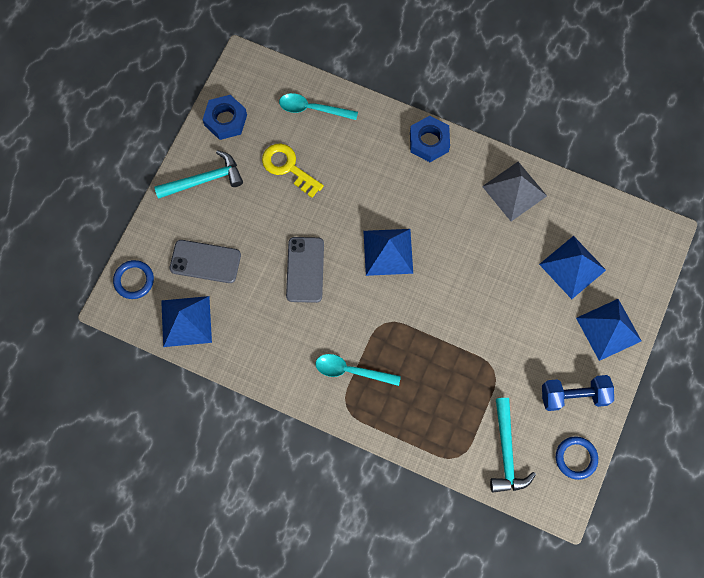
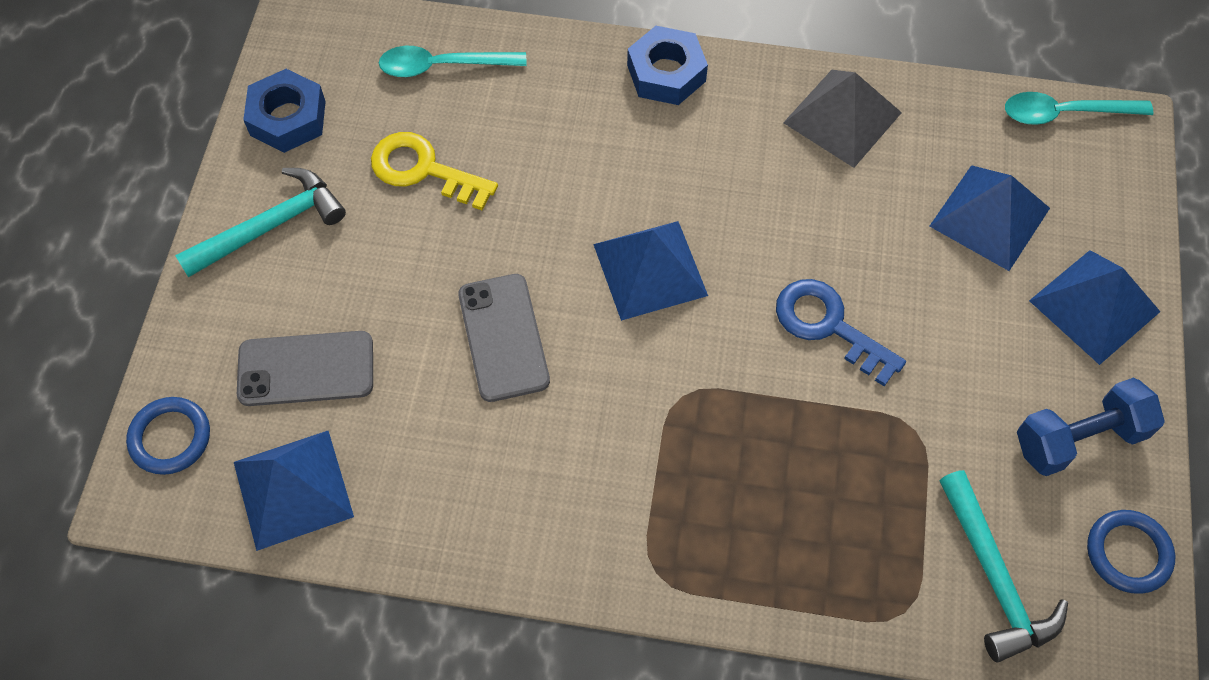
camera: 15 degrees left, 10 degrees down
turquoise spoon [316,354,401,386] -> turquoise spoon moved to [1005,92,1154,125]
none -> blue key [776,279,906,386]

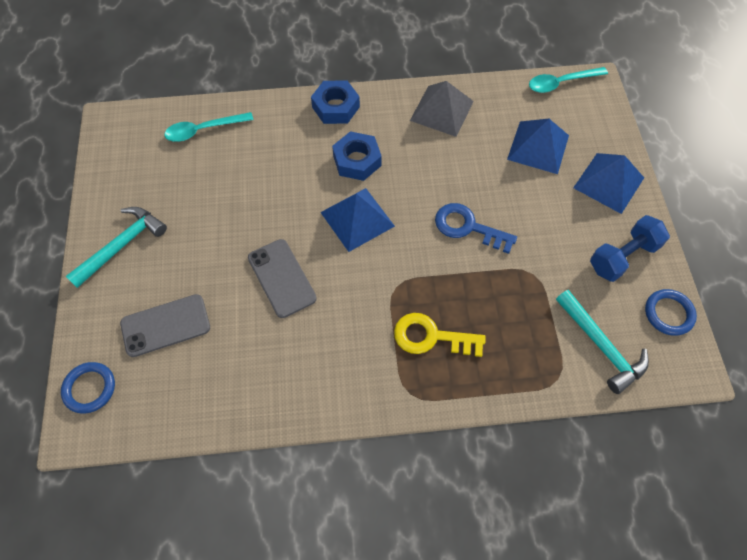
camera: 15 degrees left, 0 degrees up
blue pyramid [234,431,354,551] -> none
blue nut [243,69,326,153] -> blue nut moved to [332,131,382,181]
yellow key [371,132,498,210] -> yellow key moved to [394,313,486,357]

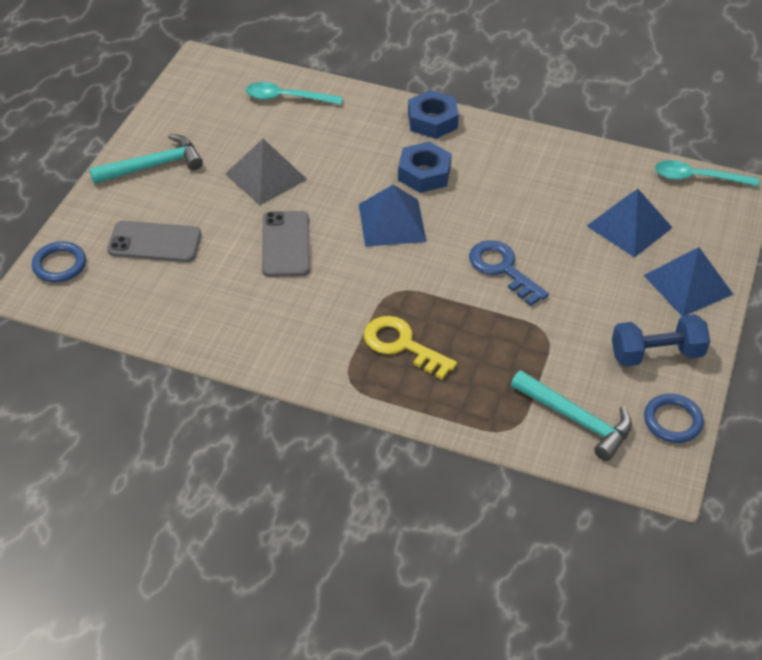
camera: 25 degrees right, 15 degrees down
grey pyramid [410,81,474,137] -> grey pyramid moved to [225,139,307,205]
turquoise hammer [556,290,649,394] -> turquoise hammer turned 45 degrees counterclockwise [511,370,632,461]

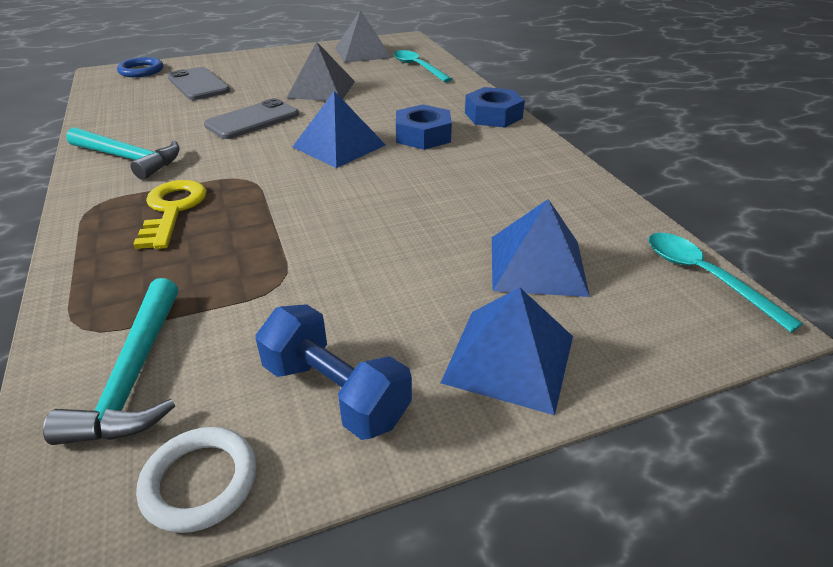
camera: 50 degrees right, 10 degrees down
turquoise hammer [89,134,203,184] -> turquoise hammer moved to [66,127,180,180]
blue key [469,240,549,306] -> none
blue ring [644,394,704,443] -> white ring [136,427,257,533]
none -> grey pyramid [335,10,392,63]

